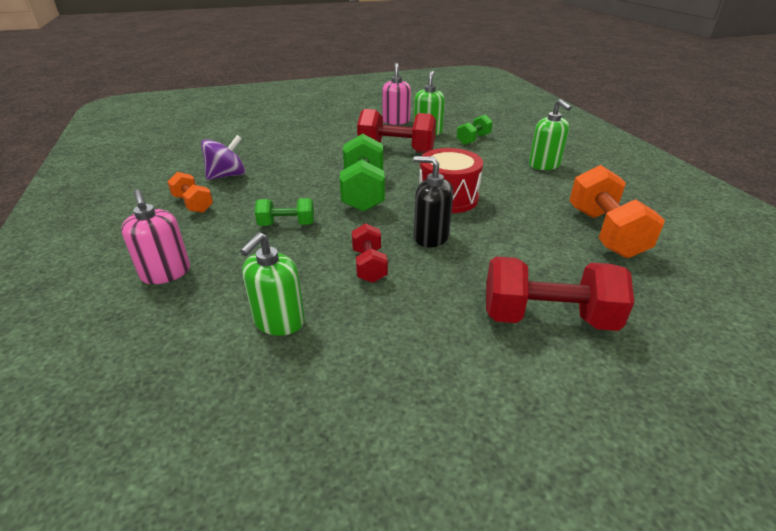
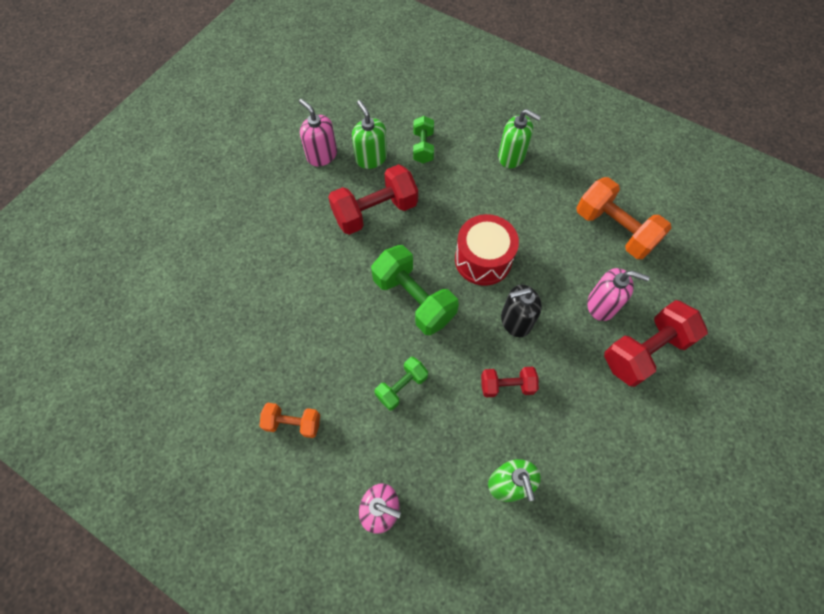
camera: 40 degrees left, 30 degrees up
purple spinning top [201,135,245,180] -> none
red dumbbell [352,223,388,283] -> red dumbbell turned 45 degrees counterclockwise [481,367,539,398]
none -> pink soap dispenser [587,268,650,321]

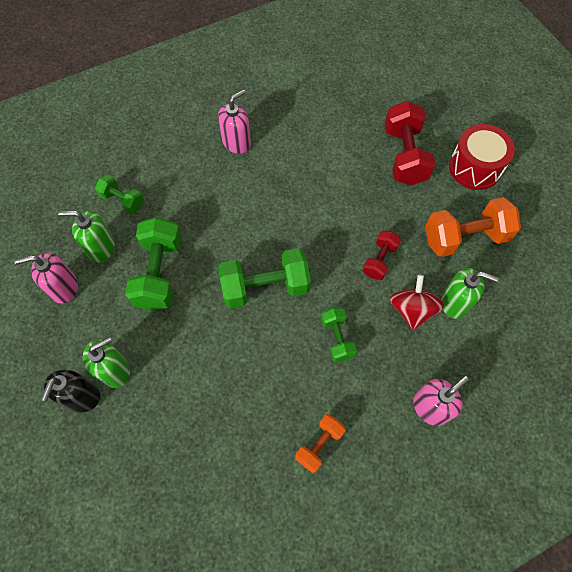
camera: 60 degrees left, 0 degrees up
red dumbbell [328,164,418,235] -> green dumbbell [125,217,182,311]
red drum [455,214,519,286] -> red drum moved to [449,124,515,190]
green soap dispenser [498,109,541,168] -> green soap dispenser moved to [83,337,130,388]
black soap dispenser [501,284,542,337] -> black soap dispenser moved to [41,370,100,412]
orange dumbbell [577,177,671,259] -> orange dumbbell moved to [425,197,521,257]
pink soap dispenser [587,268,650,321] -> pink soap dispenser moved to [218,90,251,154]
none -> red spinning top [390,275,444,330]

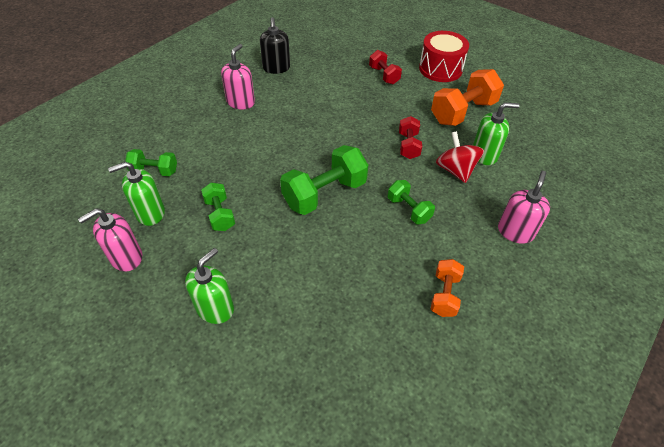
camera: 25 degrees left, 15 degrees down
black soap dispenser [41,370,100,412] -> black soap dispenser moved to [260,18,290,74]
green dumbbell [125,217,182,311] -> green dumbbell [201,183,235,231], size x0.56
red dumbbell [385,101,436,186] -> red dumbbell [369,50,402,84], size x0.56

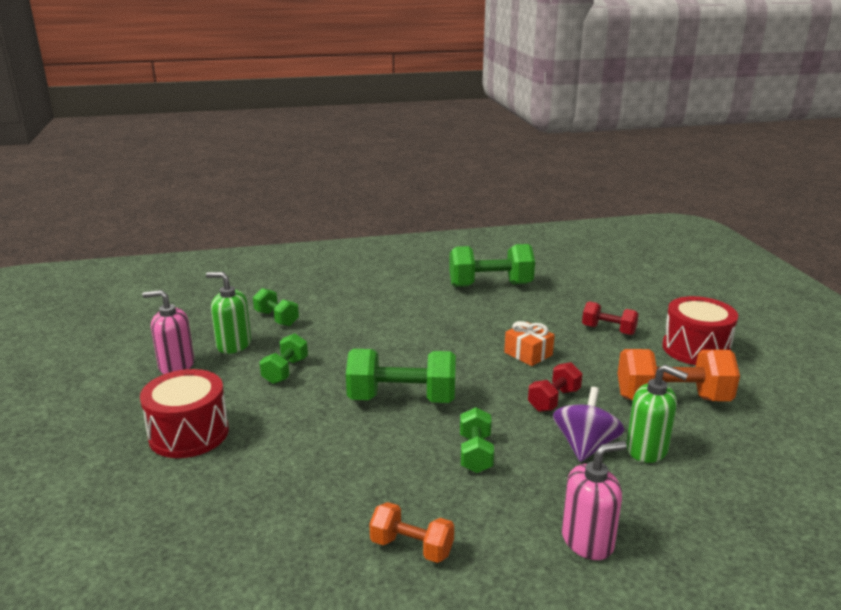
camera: 40 degrees right, 25 degrees down
green soap dispenser [185,248,234,324] -> red drum [140,369,229,458]
pink soap dispenser [221,44,255,110] -> none
black soap dispenser [260,18,290,74] -> green dumbbell [449,244,535,287]
red dumbbell [369,50,402,84] -> red dumbbell turned 75 degrees counterclockwise [582,301,639,335]
orange dumbbell [431,259,464,317] -> orange dumbbell turned 60 degrees clockwise [369,502,454,563]
red spinning top [436,131,484,183] -> purple spinning top [553,387,625,462]
none -> orange gift [504,321,555,366]

